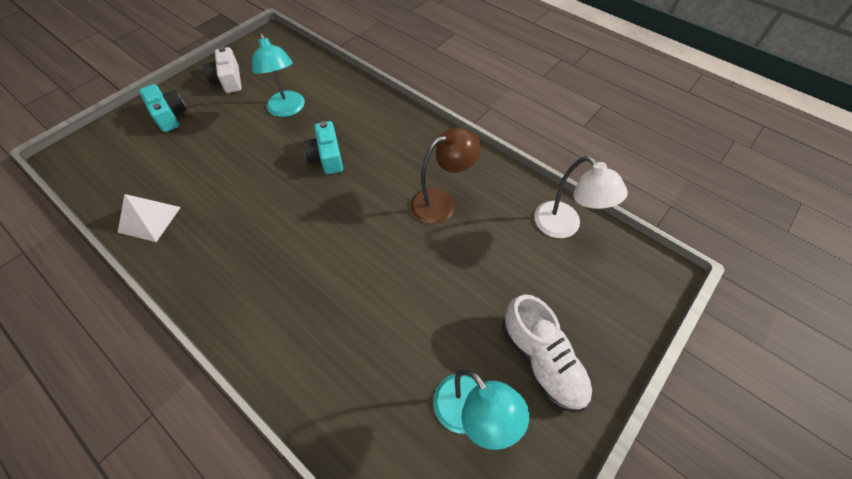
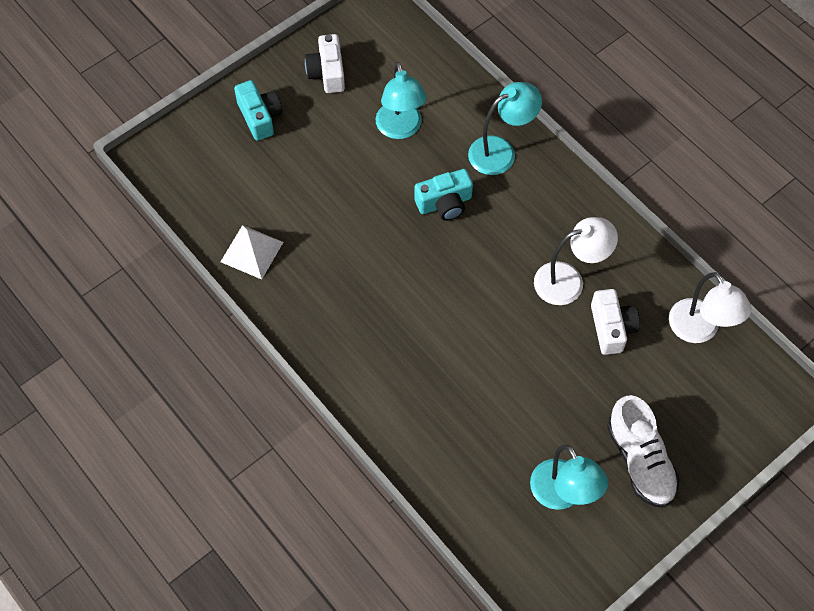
camera: 10 degrees right, 5 degrees up
turquoise camera [303,121,343,175] -> turquoise camera turned 105 degrees counterclockwise [414,169,473,221]
brown lamp [410,128,481,224] -> white lamp [534,217,618,305]
none -> turquoise lamp [468,82,542,175]
none -> white camera [591,289,640,355]

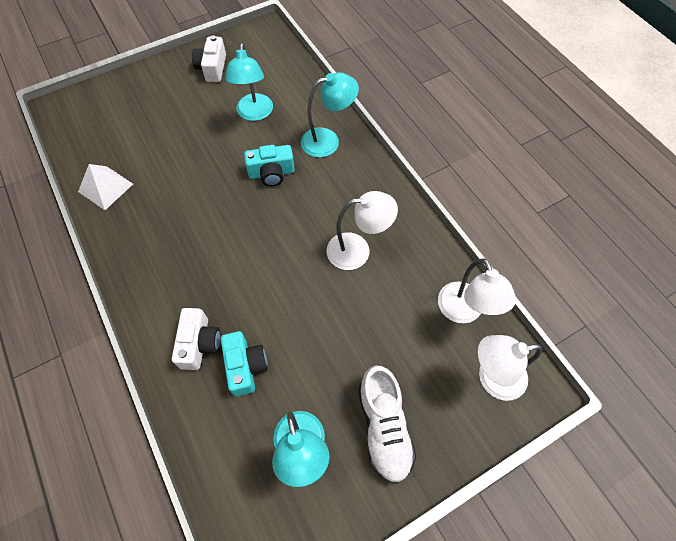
camera: 10 degrees right, 0 degrees up
turquoise camera [234,80,283,141] -> turquoise camera moved to [221,331,268,396]
white camera [591,289,640,355] -> white camera moved to [172,308,221,370]
none -> white lamp [478,335,543,401]

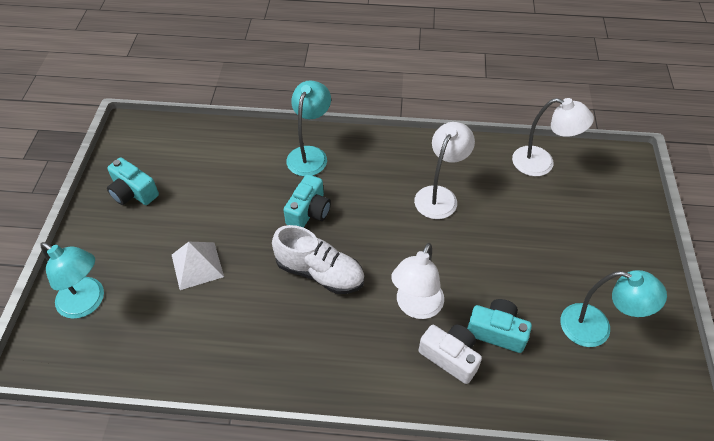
camera: 55 degrees left, 10 degrees down
white pyramid [78,164,133,210] -> white pyramid moved to [172,242,224,290]
white camera [192,35,226,82] -> turquoise camera [107,157,159,205]
turquoise lamp [225,43,273,121] -> turquoise lamp moved to [40,242,104,319]
white shoe [358,366,416,484] -> white shoe moved to [272,225,365,294]
white lamp [478,335,543,401] -> white lamp moved to [391,243,444,319]

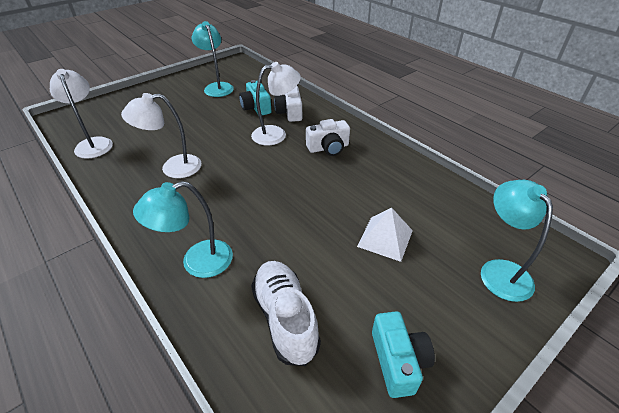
camera: 135 degrees left, 10 degrees down
white shoe [272,225,365,294] -> white shoe moved to [251,261,321,366]
turquoise camera [284,174,331,228] -> none
none -> white camera [306,119,350,156]

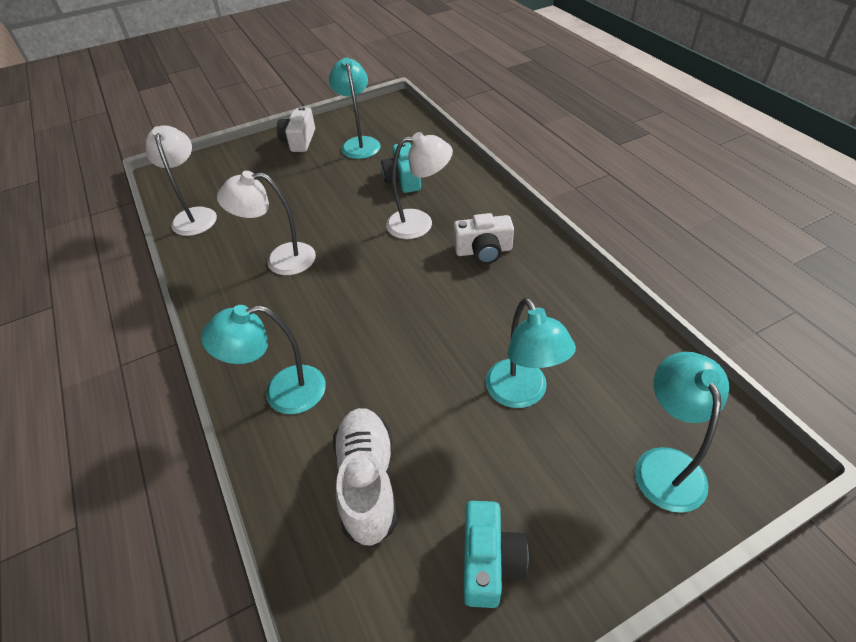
camera: 15 degrees right, 5 degrees up
white camera [274,86,302,122] -> white camera moved to [277,106,315,152]
white pyramid [357,207,413,262] -> turquoise lamp [486,298,576,408]

